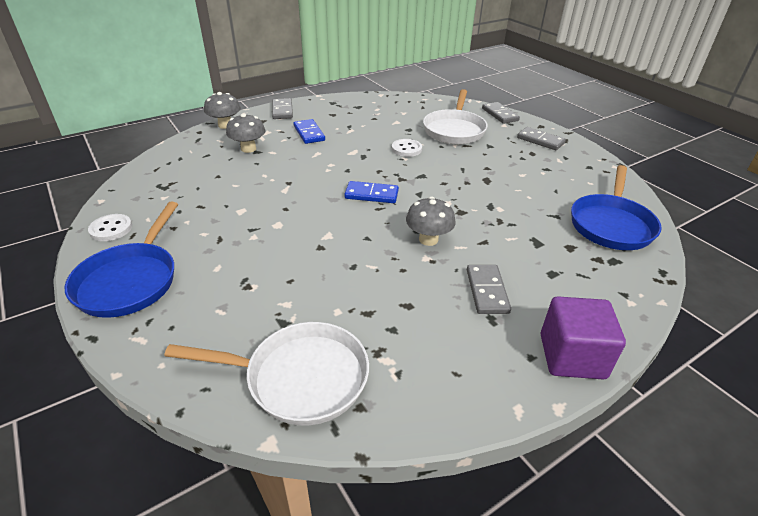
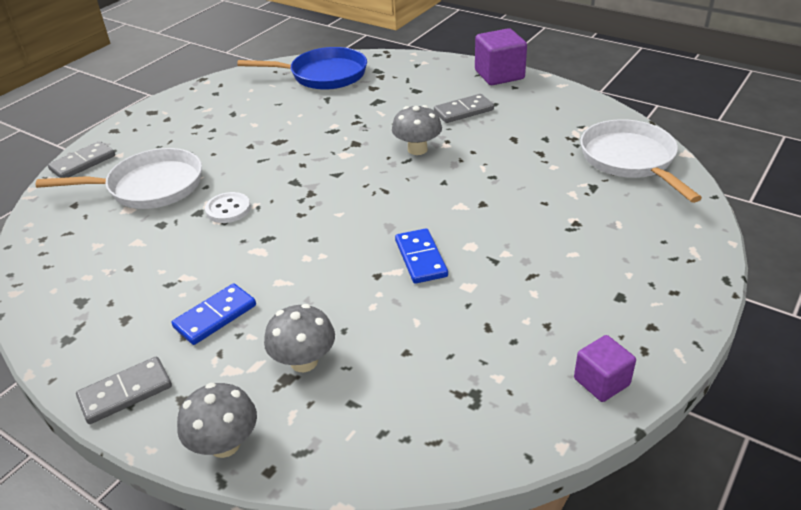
camera: 110 degrees left, 0 degrees up
blue pan [65,202,178,318] -> none
white button [88,214,132,241] -> purple cube [574,335,636,402]
blue domino [345,181,399,203] -> blue domino moved to [395,228,448,284]
grey domino [517,127,566,150] -> none

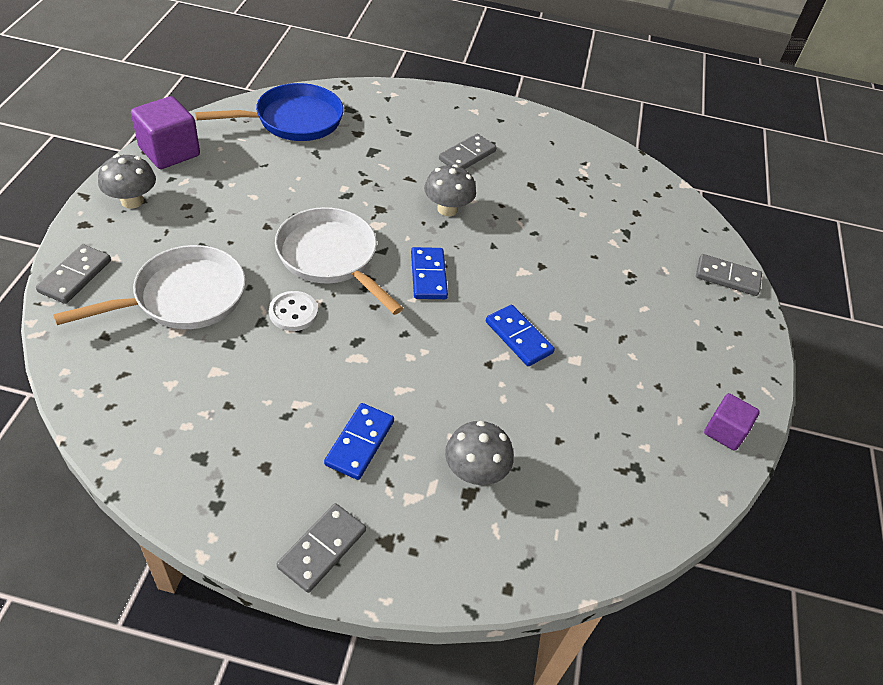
camera: 30 degrees left, 10 degrees up
grey mushroom [177,383,257,458] -> grey mushroom moved to [98,154,156,209]
purple cube [475,28,527,85] -> purple cube moved to [131,96,200,169]
white pan [580,119,702,203] -> white pan moved to [275,207,403,315]
none -> blue domino [411,247,448,299]
none -> grey domino [696,254,762,296]

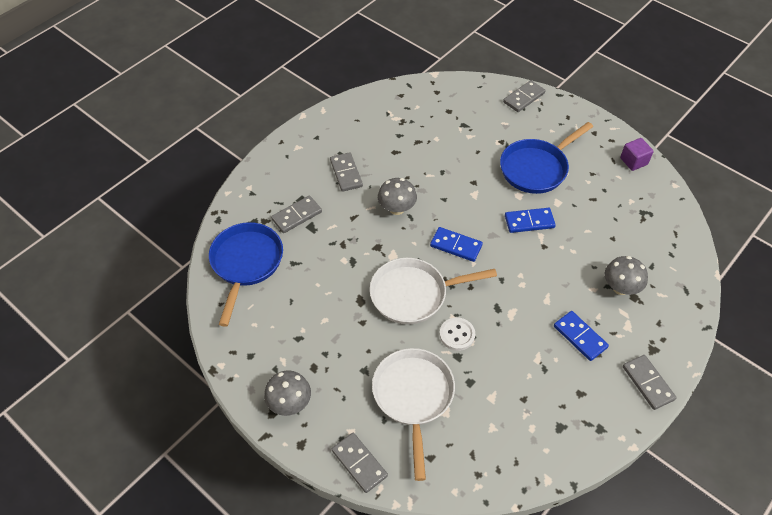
camera: 55 degrees left, 5 degrees up
purple cube [131,96,200,169] -> none
none -> grey domino [271,196,322,233]
none -> blue pan [500,122,593,194]

